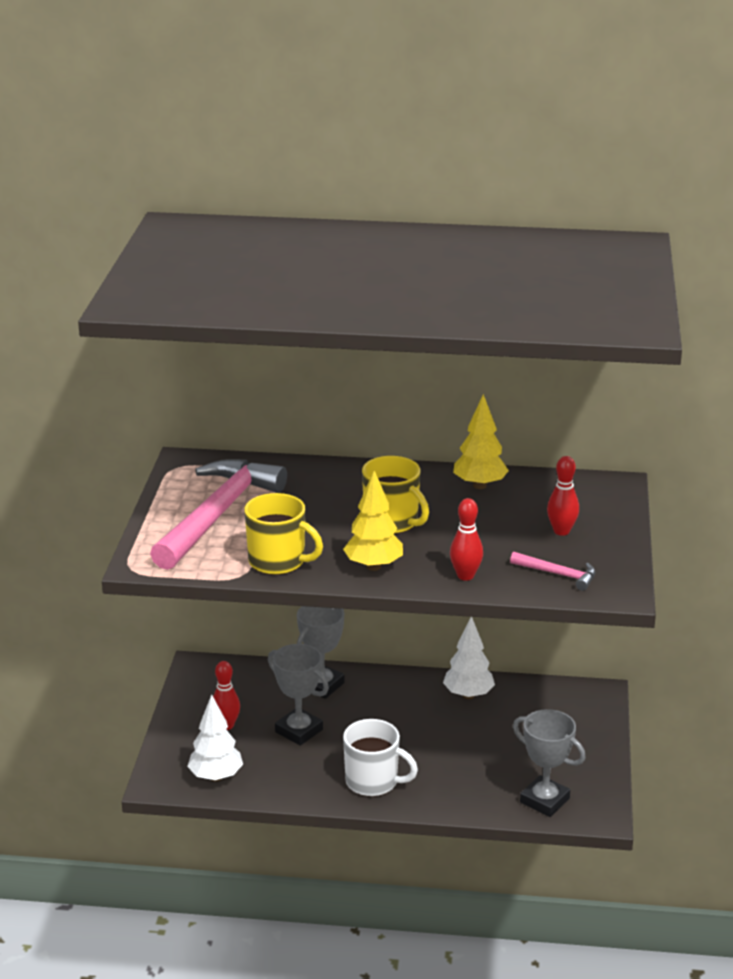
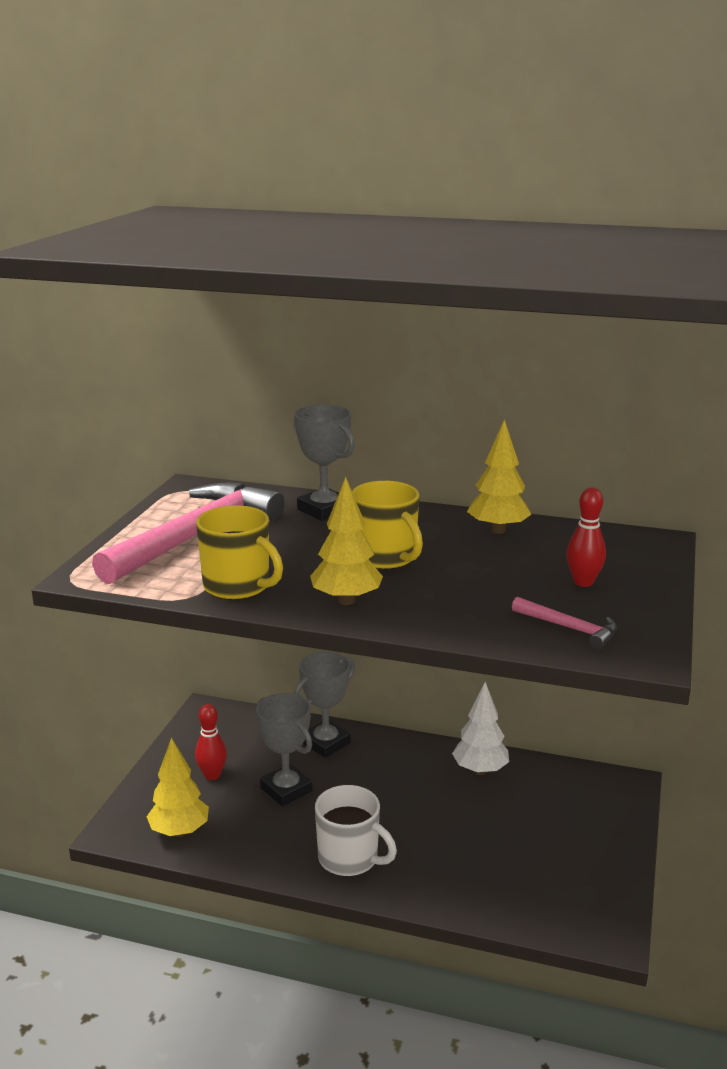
camera: 10 degrees right, 5 degrees down
white tree [187,695,243,781] -> yellow tree [147,738,209,837]
red bowling pin [450,498,483,581] -> none
grey trophy [513,709,586,817] -> grey trophy moved to [293,405,355,521]

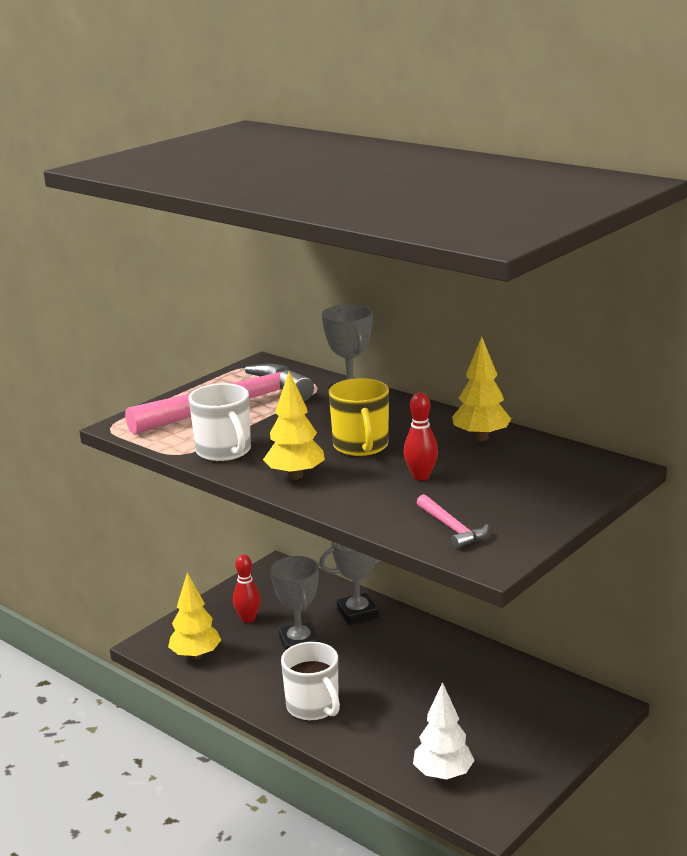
camera: 25 degrees right, 0 degrees up
yellow mug [196,505,283,600] -> white mug [189,383,251,462]
white tree [452,682,509,775] -> white tree moved to [413,682,475,780]
red bowling pin [566,487,606,587] -> red bowling pin moved to [404,392,438,480]

